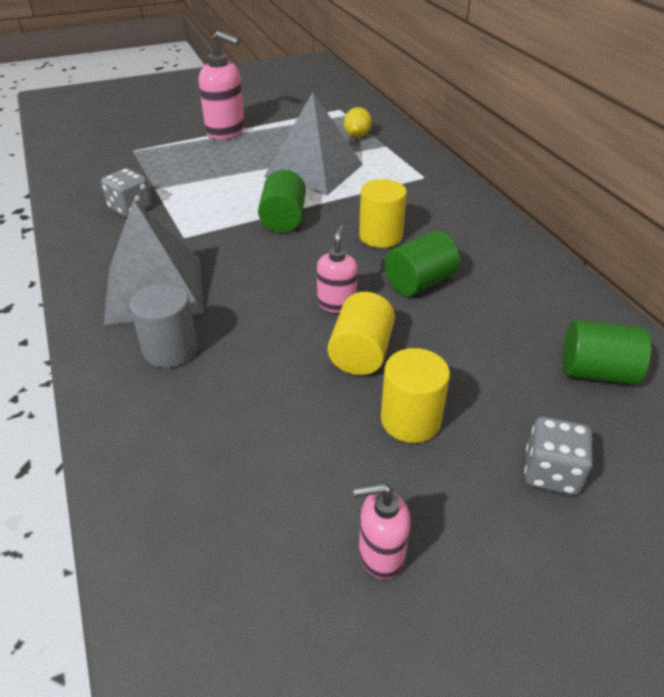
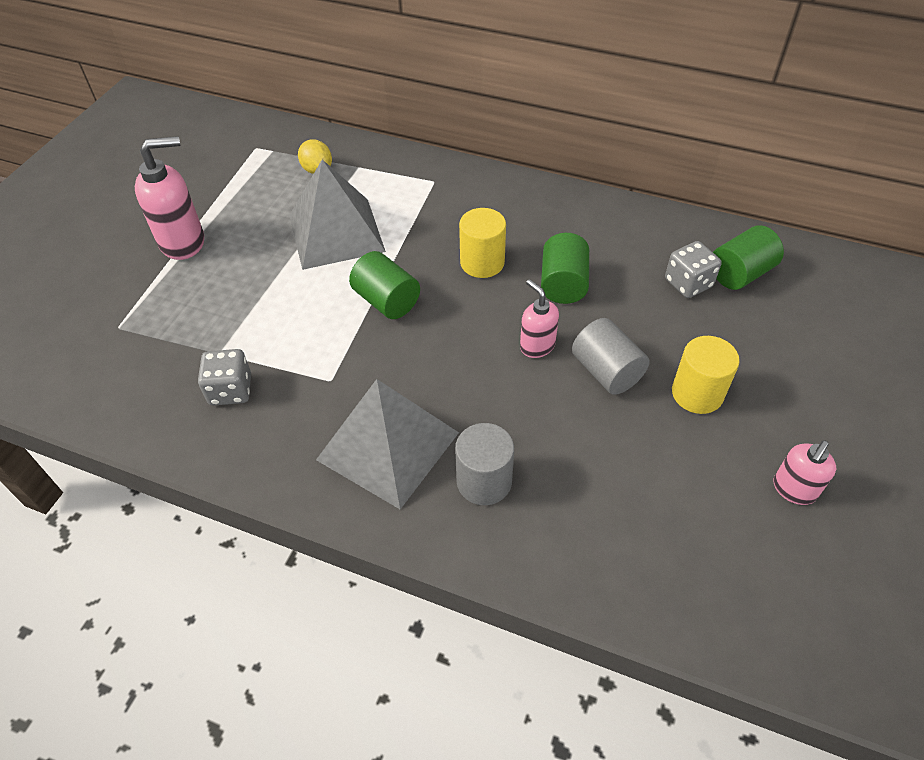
camera: 45 degrees left, 10 degrees up
yellow cylinder [328,292,395,375] -> grey cylinder [572,318,650,395]
grey dice [524,417,593,495] -> grey dice moved to [665,241,722,298]

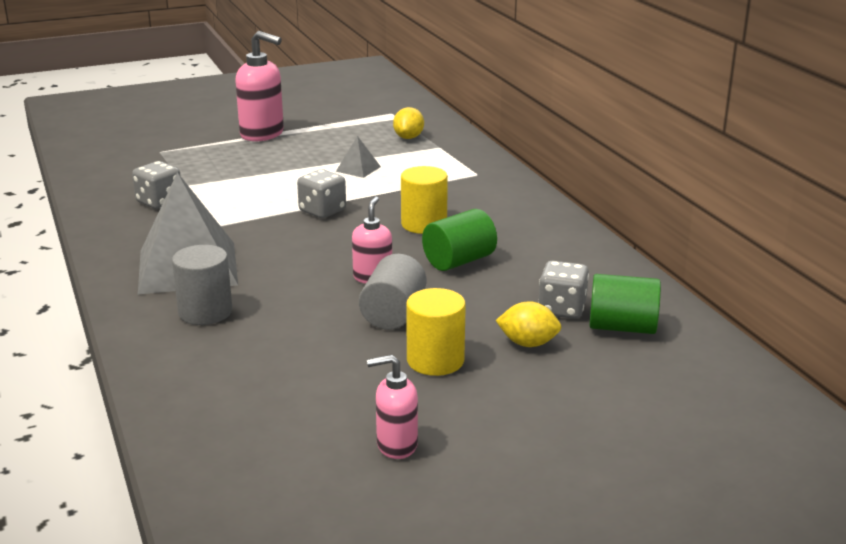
camera: 45 degrees right, 25 degrees down
grey pyramid [289,159,386,270] -> grey pyramid [336,136,381,178], size x0.42
green cylinder [349,251,420,319] -> grey dice [297,169,346,218]
none -> yellow lemon [496,301,561,347]

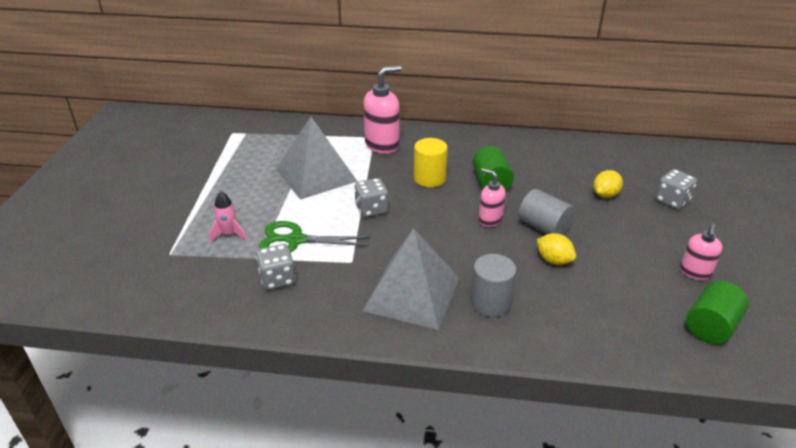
camera: 60 degrees left, 10 degrees up
pink soap dispenser [235,31,284,141] -> pink soap dispenser moved to [363,65,402,154]
grey pyramid [336,136,381,178] -> grey pyramid [276,117,357,200], size x2.40
yellow lemon [393,107,424,139] -> yellow lemon moved to [536,233,576,265]
yellow cylinder [406,288,466,376] -> none
grey dice [538,261,589,319] -> grey dice moved to [655,169,697,209]
green cylinder [589,274,661,334] -> green cylinder moved to [686,281,749,344]
none -> pink rocket [209,191,247,243]
none -> green scissors [259,221,370,252]

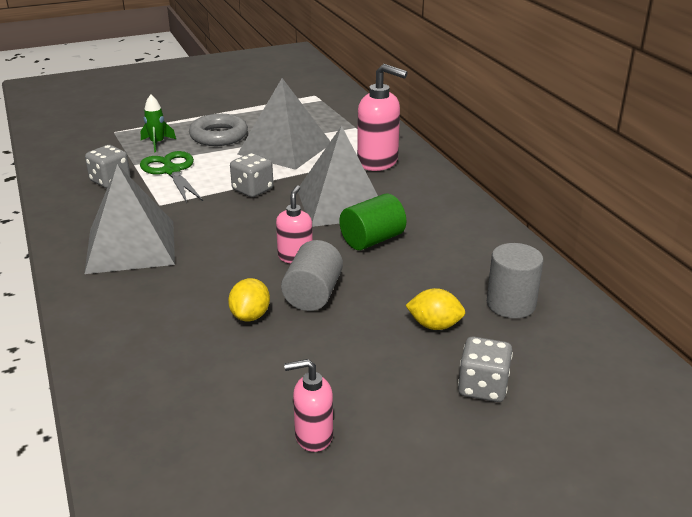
camera: 60 degrees right, 5 degrees down
pink rocket [209,191,247,243] -> green rocket [141,95,176,152]
yellow cylinder [414,138,448,187] -> grey pyramid [298,126,378,227]
grey cylinder [471,254,517,317] -> grey cylinder moved to [487,243,543,318]
green cylinder [686,281,749,344] -> none
none -> grey ring [189,114,248,146]

